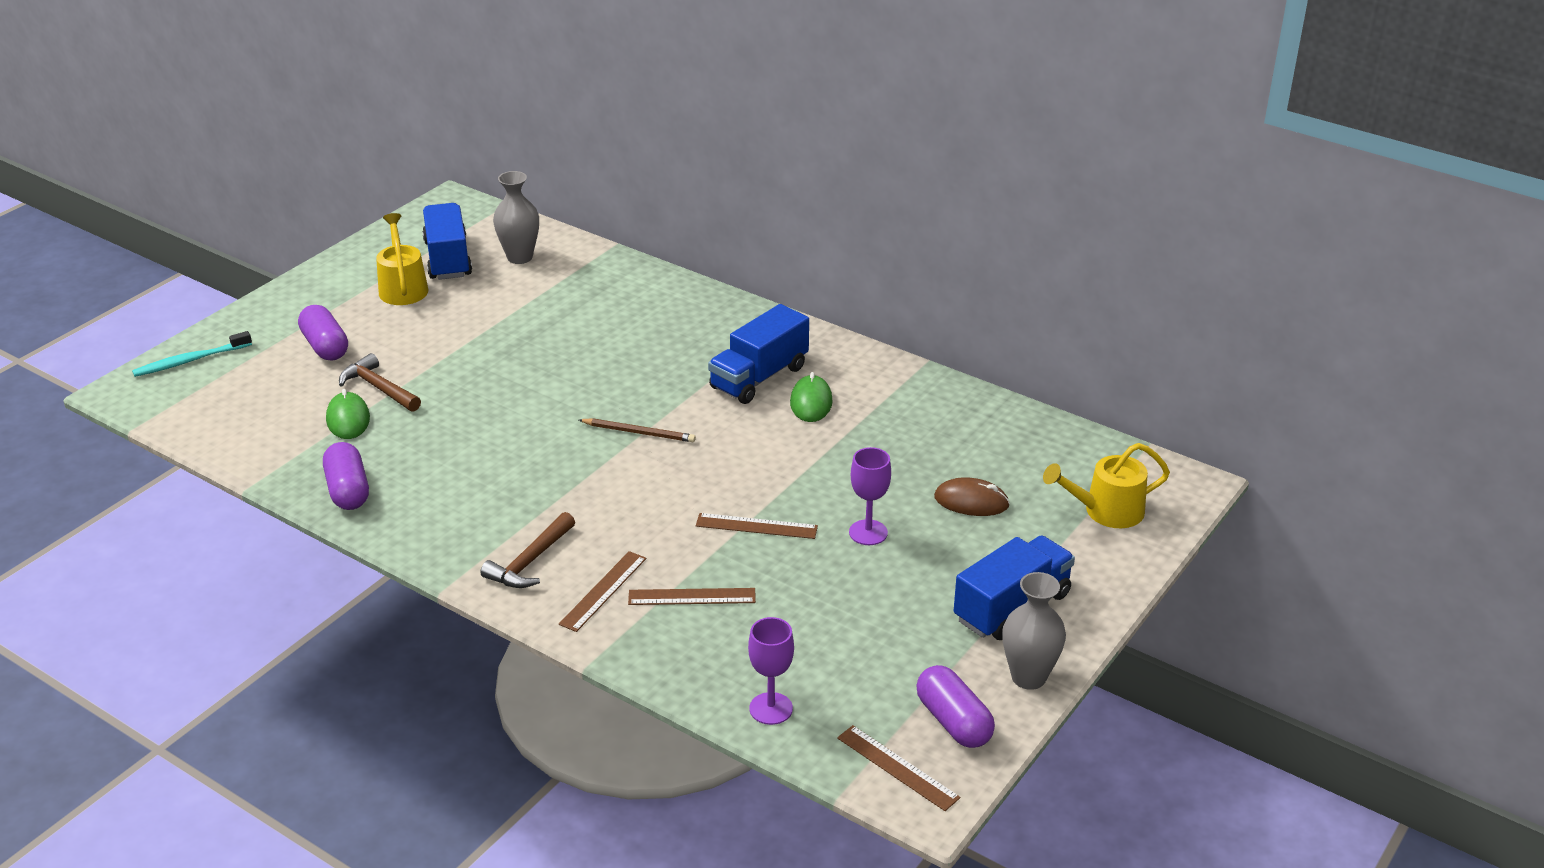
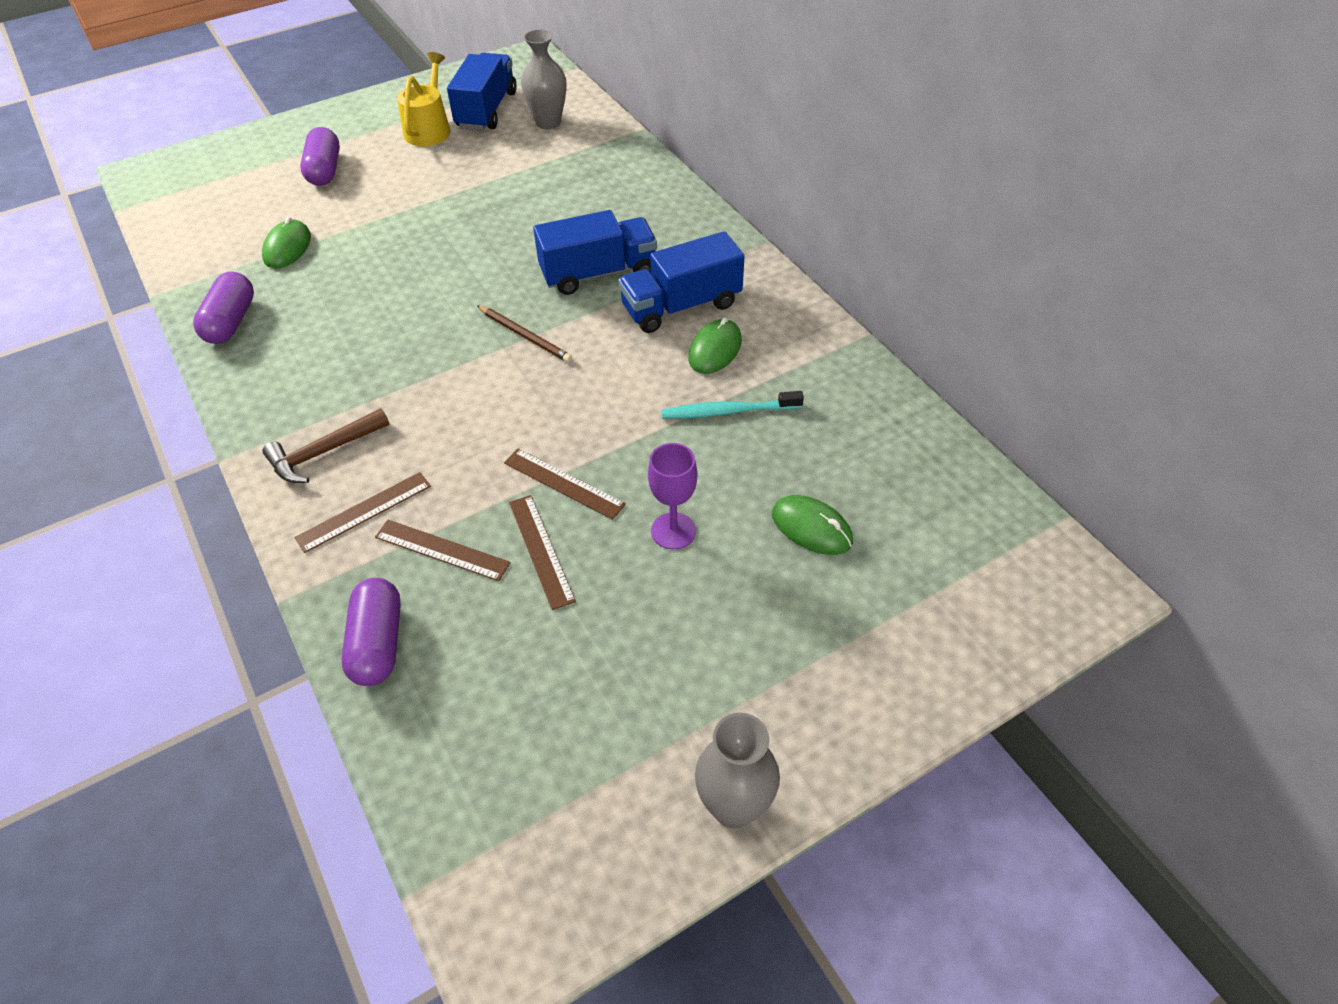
camera: 25 degrees right, 15 degrees up
turquoise toothbrush [132,331,252,377] -> turquoise toothbrush moved to [661,391,804,419]
brown hammer [339,353,421,412] -> none
purple goblet [748,617,794,725] -> none
brown ruler [837,725,960,811] -> brown ruler moved to [509,495,576,610]
purple capsule [916,665,995,748] -> purple capsule moved to [342,578,401,686]
brown mouse [934,477,1010,516] -> green mouse [772,495,853,555]
blue truck [954,535,1075,640] -> blue truck moved to [533,210,657,295]
yellow watering can [1043,443,1170,528] -> none

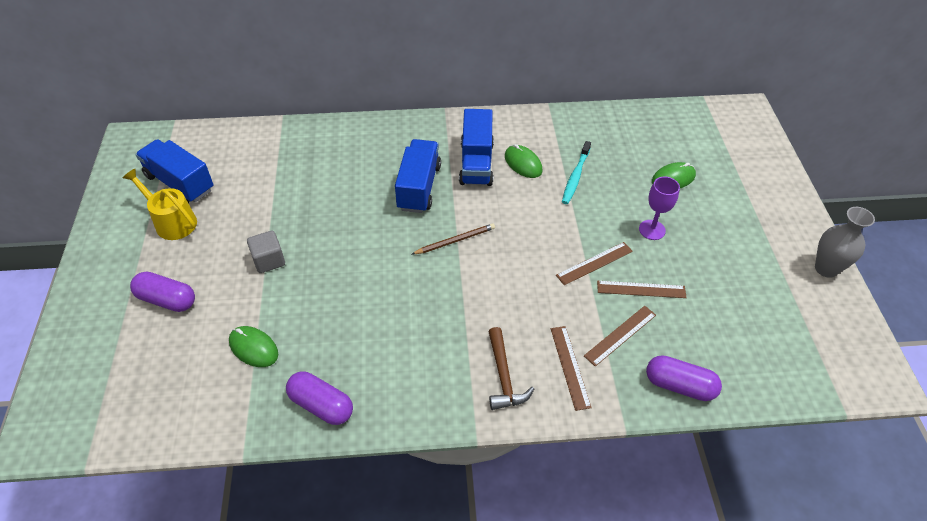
camera: 65 degrees left, 0 degrees up
grey vase [521,29,566,129] -> none
none -> grey cube [247,231,285,273]

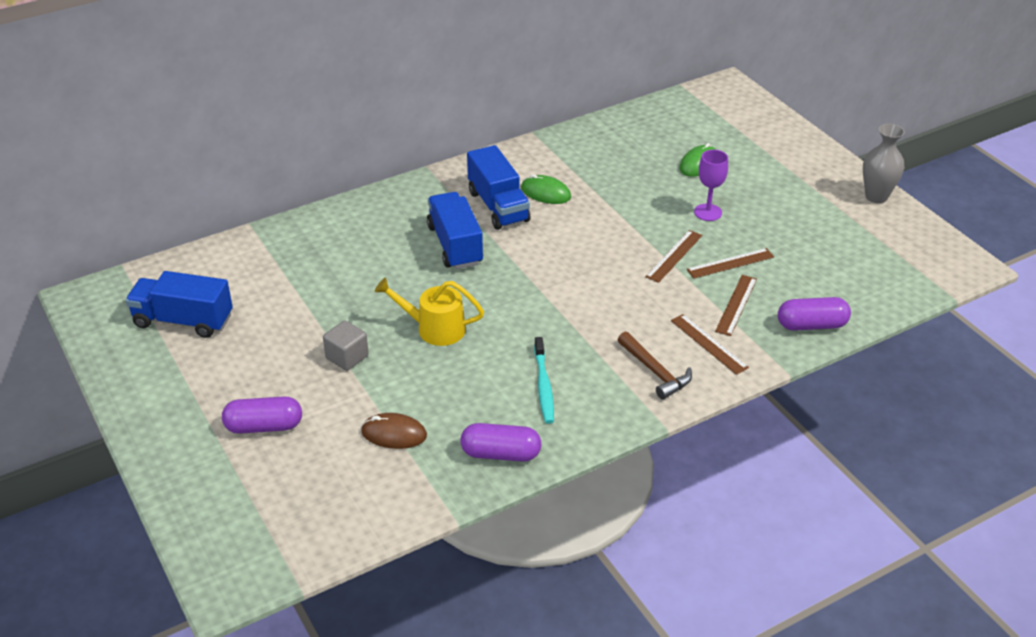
camera: 25 degrees left, 10 degrees down
yellow watering can [123,169,197,240] -> yellow watering can moved to [375,278,484,346]
green mouse [229,326,278,367] -> brown mouse [361,413,427,449]
brown pencil [412,224,495,254] -> none
turquoise toothbrush [562,141,591,204] -> turquoise toothbrush moved to [534,337,554,424]

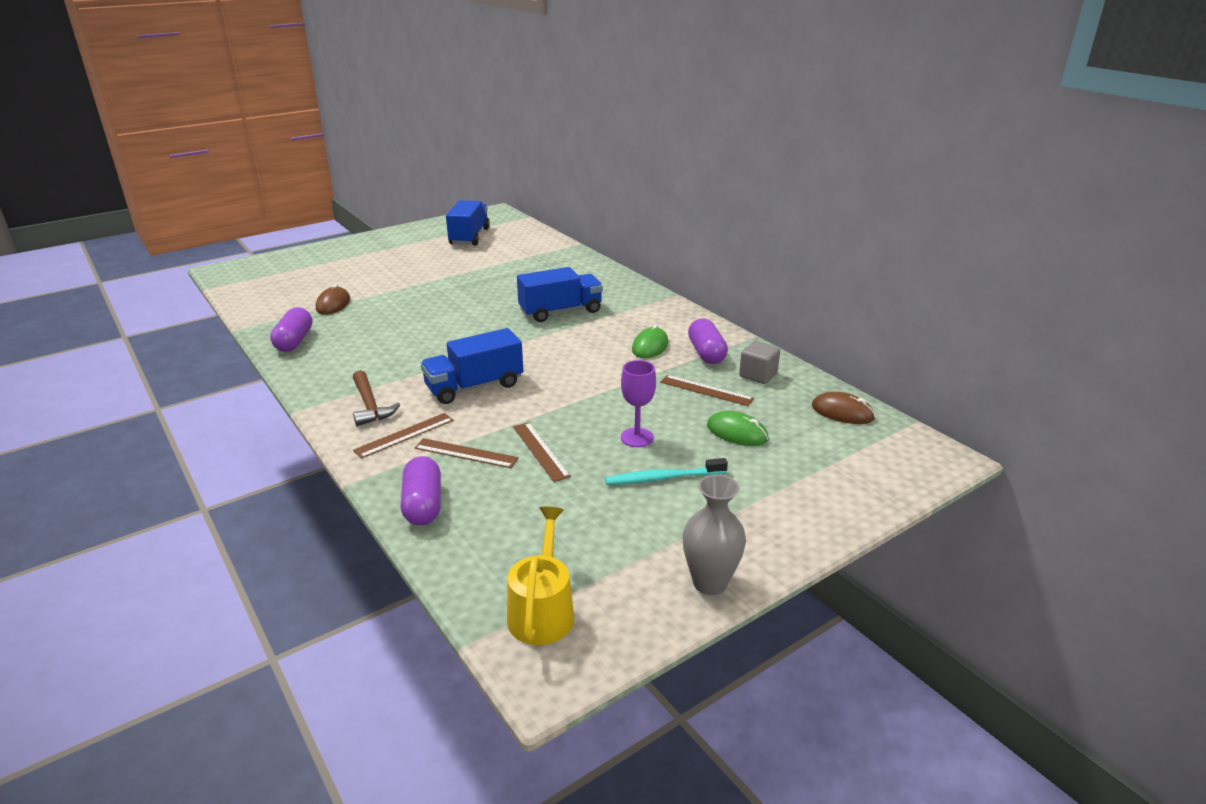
camera: 85 degrees right, 10 degrees down
purple capsule [222,396,302,434] -> purple capsule moved to [688,318,728,364]
grey cube [323,320,369,371] -> grey cube moved to [739,341,780,384]
yellow watering can [375,278,484,346] -> yellow watering can moved to [507,506,574,645]
blue truck [467,145,531,230] -> blue truck moved to [421,328,523,404]
turquoise toothbrush [534,337,554,424] -> turquoise toothbrush moved to [605,458,728,485]
brown hammer [618,332,692,400] -> brown hammer turned 75 degrees counterclockwise [353,370,401,426]
brown ruler [645,230,702,283] -> brown ruler moved to [660,375,754,406]
none -> brown mouse [812,392,875,424]

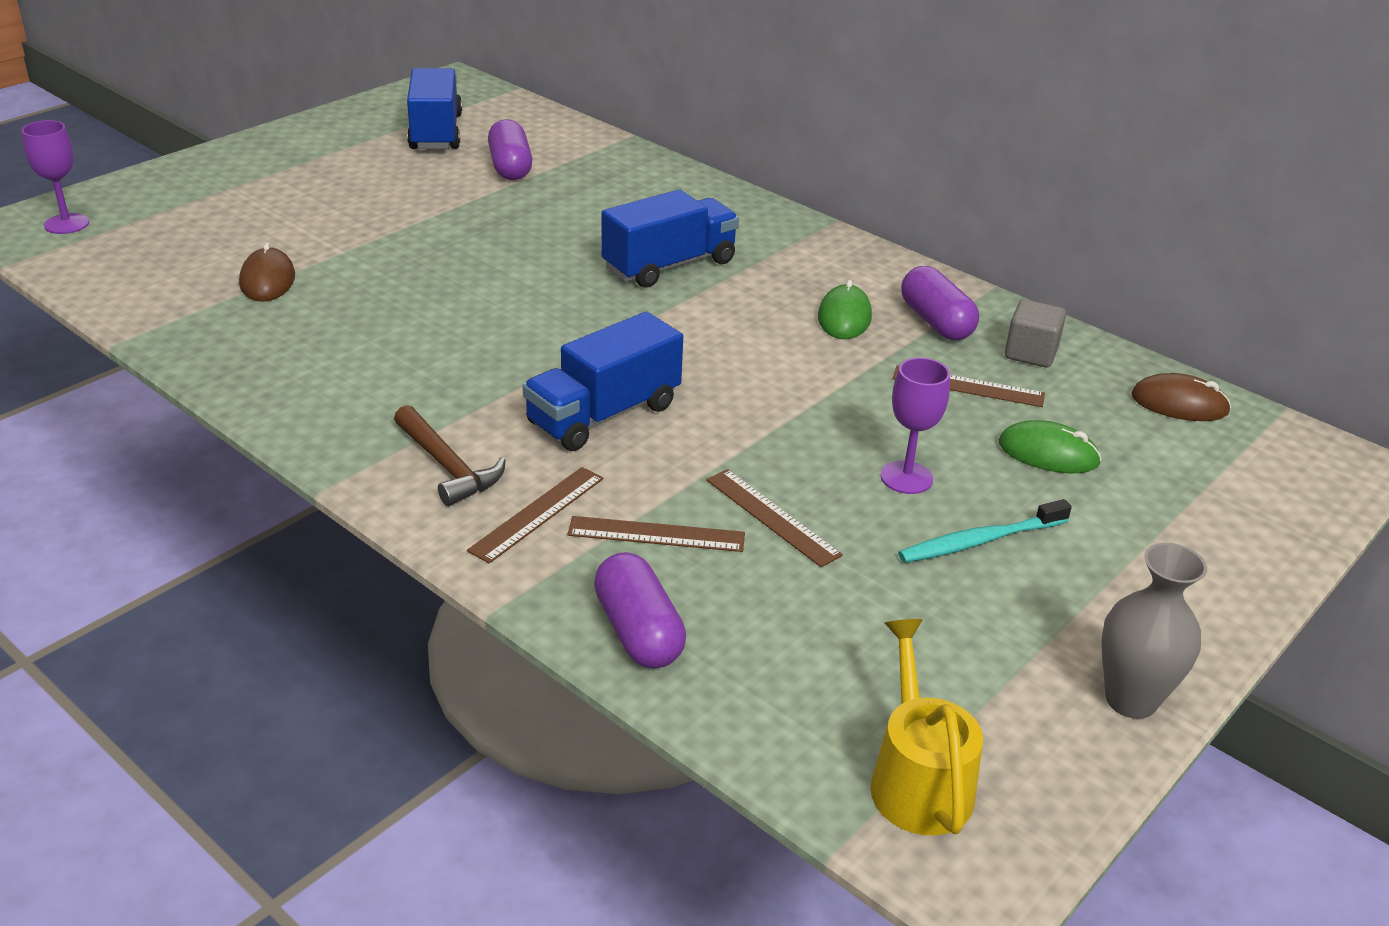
camera: 15 degrees left, 5 degrees up
purple capsule [270,307,313,352] -> purple capsule moved to [488,119,532,180]
none -> purple goblet [22,120,89,234]

